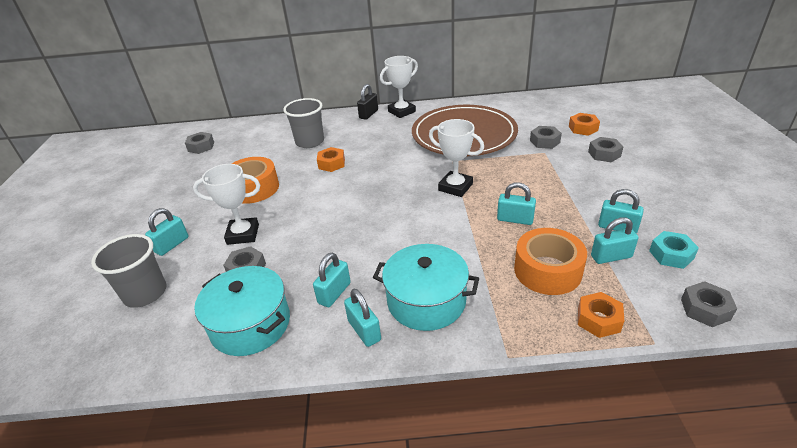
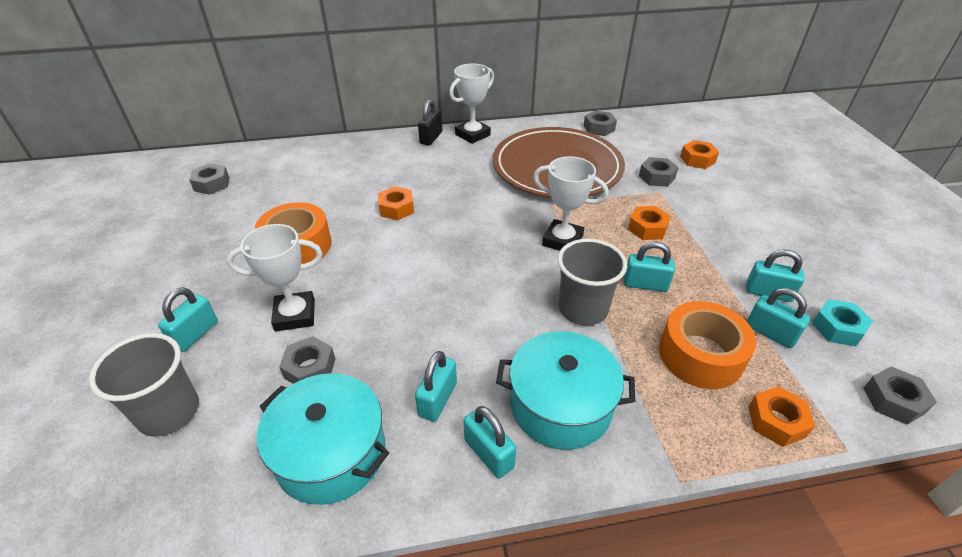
camera: 10 degrees left, 5 degrees up
grey cup [283,98,324,148] -> grey cup moved to [558,239,627,326]
grey nut [588,137,623,162] -> grey nut moved to [584,110,617,136]
turquoise padlock [591,217,638,264] -> turquoise padlock turned 60 degrees clockwise [747,288,810,348]
none -> orange nut [628,206,671,240]

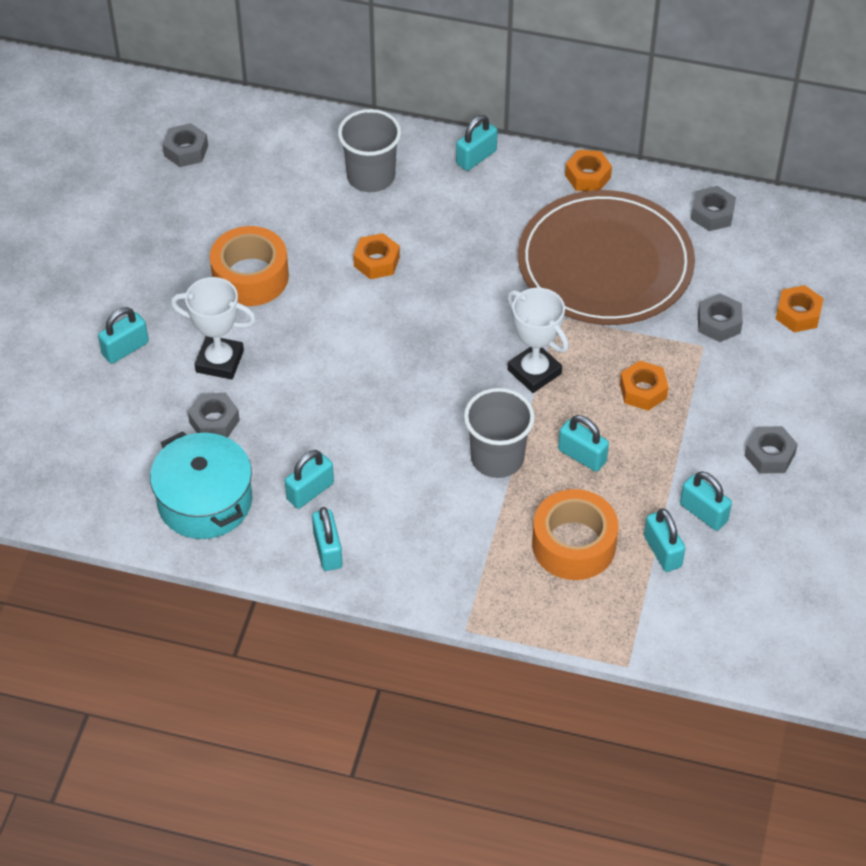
camera: 25 degrees right, 10 degrees up
grey cup [89,333,199,437] -> grey cup moved to [338,109,401,192]
black padlock [418,100,442,146] -> turquoise padlock [456,115,498,171]
white trophy [449,64,494,144] -> none
turquoise pot [496,331,635,450] -> none
orange nut [749,386,815,447] -> orange nut moved to [565,150,612,191]
turquoise nut [812,299,873,346] -> none
grey nut [863,367,937,425] -> grey nut moved to [744,426,798,474]

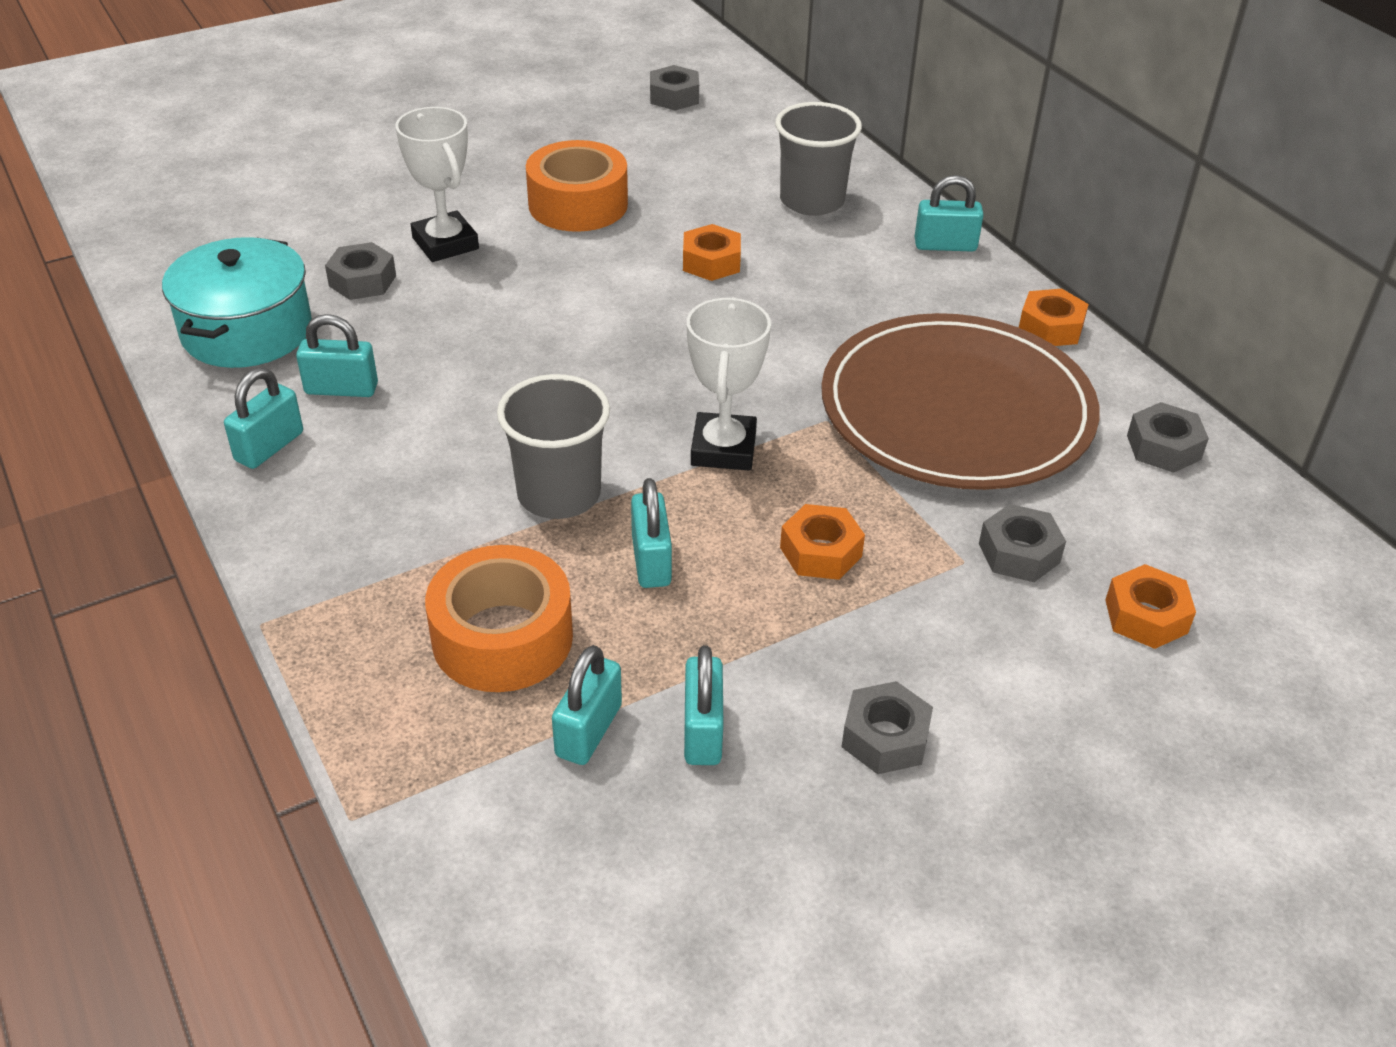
camera: 45 degrees right, 10 degrees down
turquoise padlock [98,307,149,364] -> none

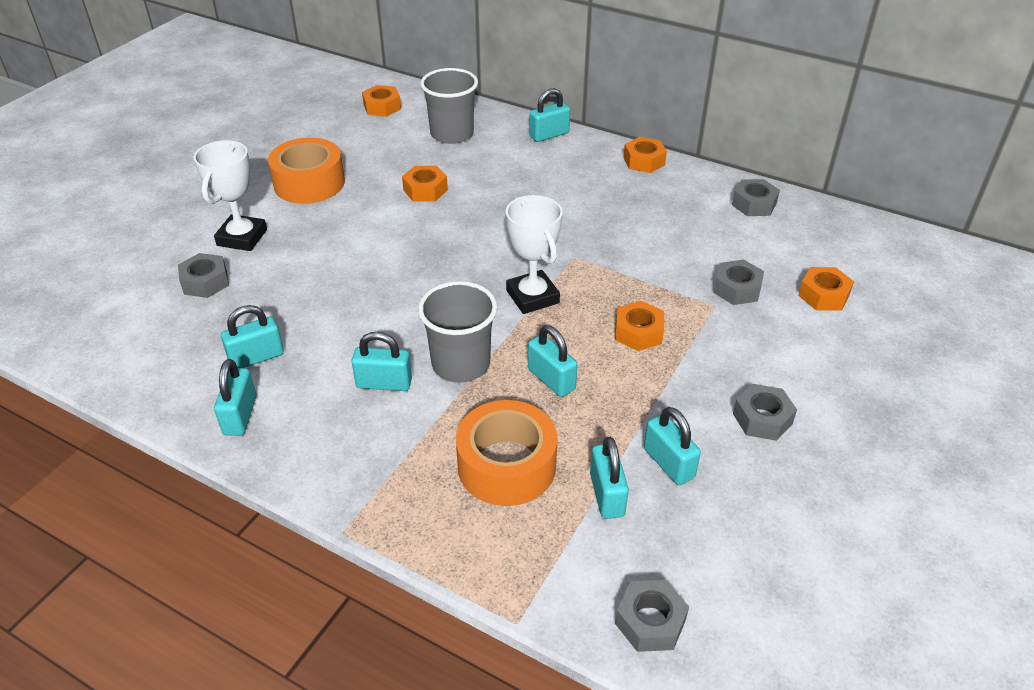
camera: 30 degrees left, 0 degrees up
turquoise pot [162,237,312,368] -> none
white trophy [395,107,479,262] -> white trophy turned 75 degrees clockwise [194,140,267,251]
grey nut [650,65,699,111] -> grey nut moved to [615,580,689,652]
brown plate [821,313,1100,490] -> none
none -> turquoise padlock [351,332,412,391]
none -> orange nut [362,85,401,117]

